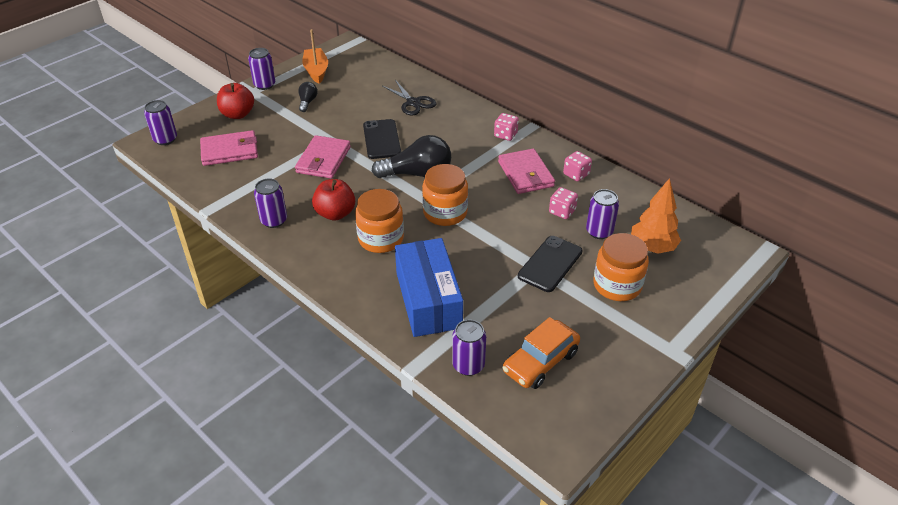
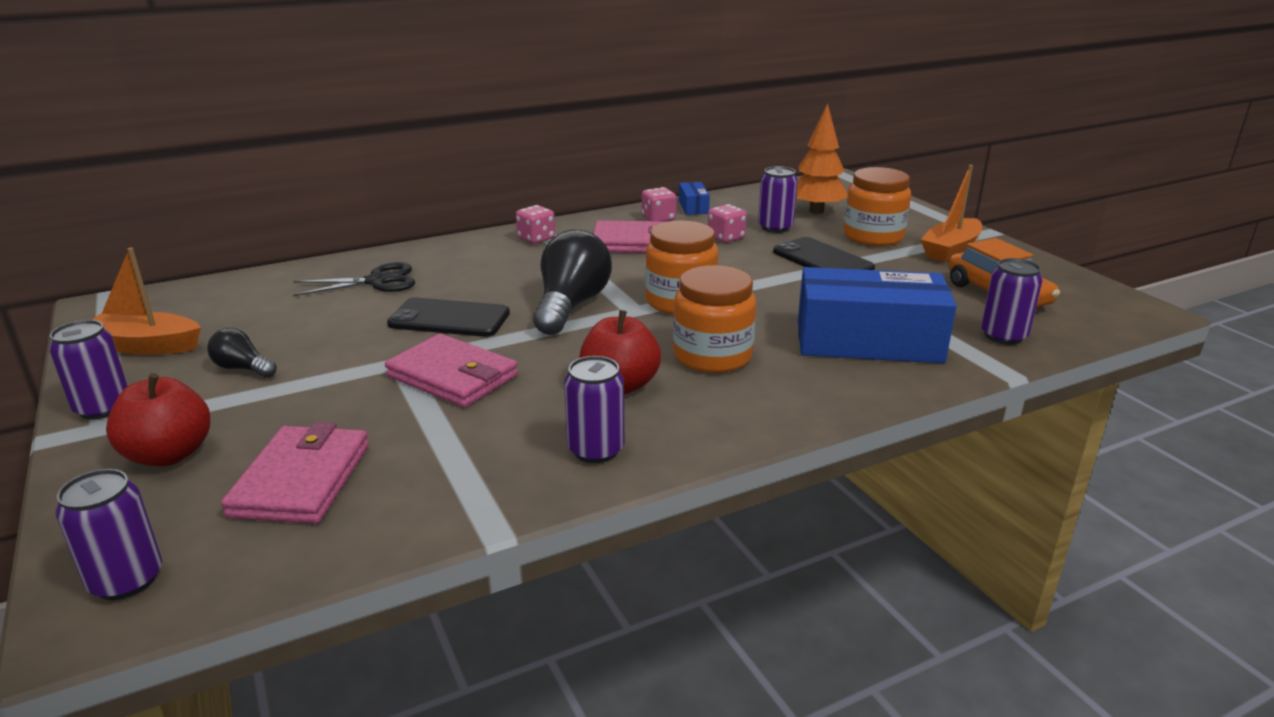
camera: 70 degrees left, 15 degrees down
none -> blue box [679,182,710,215]
none -> orange boat [920,165,982,262]

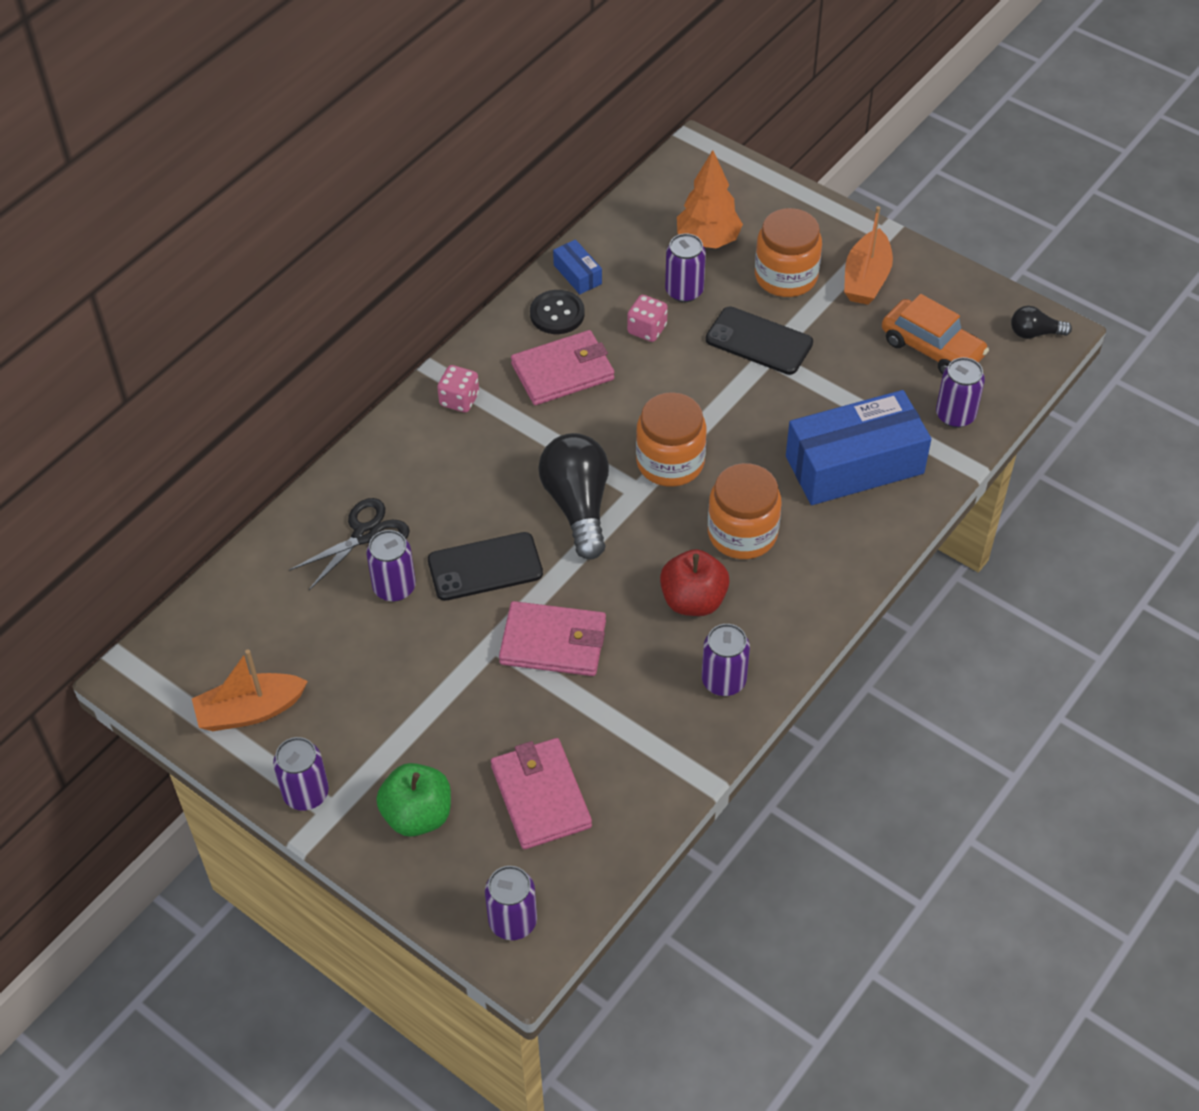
camera: 25 degrees left, 25 degrees up
red apple [106,373,210,466] -> green apple [376,763,451,837]
black light bulb [207,328,277,378] -> black light bulb moved to [1011,306,1072,339]
pink dice [642,187,677,221] -> black button [530,290,585,334]
none -> purple can [366,530,416,602]

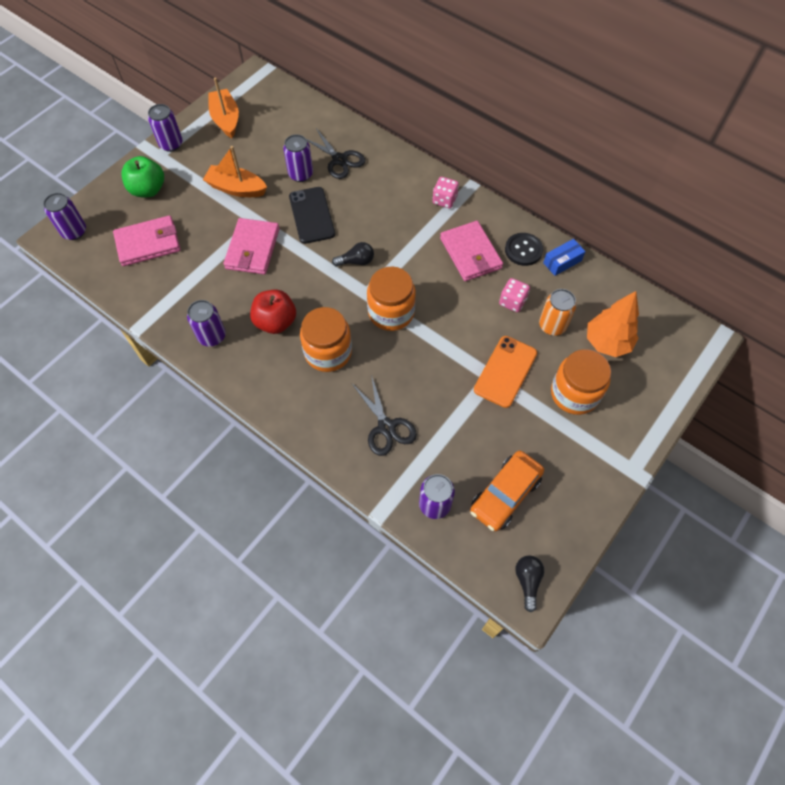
camera: 90 degrees right, 10 degrees up
black light bulb [538,433,609,560] -> black light bulb [332,242,374,266], size x0.50
purple can [665,233,706,302] -> orange can [539,289,576,336]
black phone [706,306,813,375] -> orange phone [474,336,537,408]
blue box [786,390,931,505] -> black scissors [352,375,417,456]
orange boat [844,206,893,305] -> orange boat moved to [203,146,267,197]

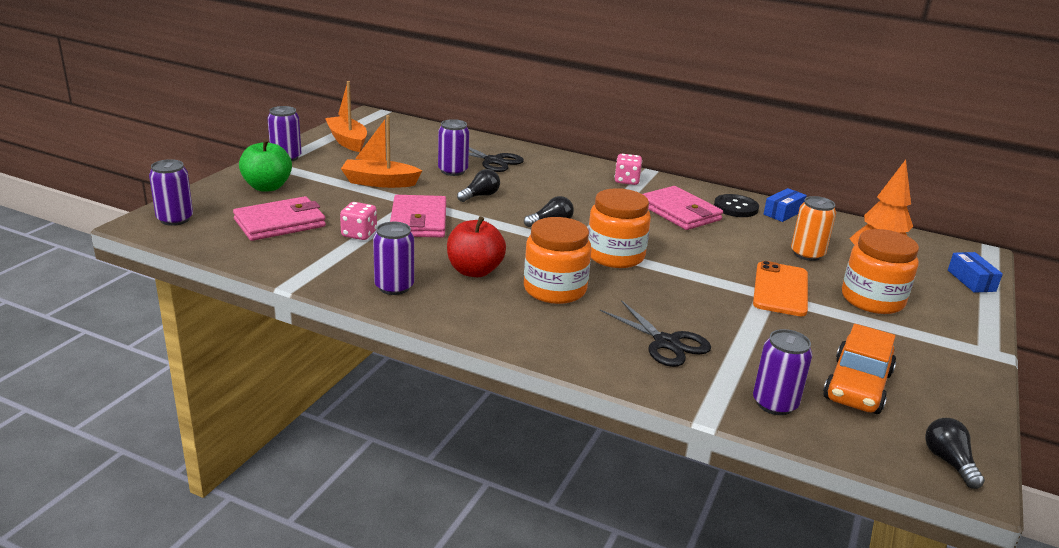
camera: 15 degrees left, 35 degrees down
black phone [289,187,335,244] -> black light bulb [457,169,500,202]
pink dice [499,278,530,312] -> pink dice moved to [340,202,377,240]
none -> blue box [948,252,1003,293]

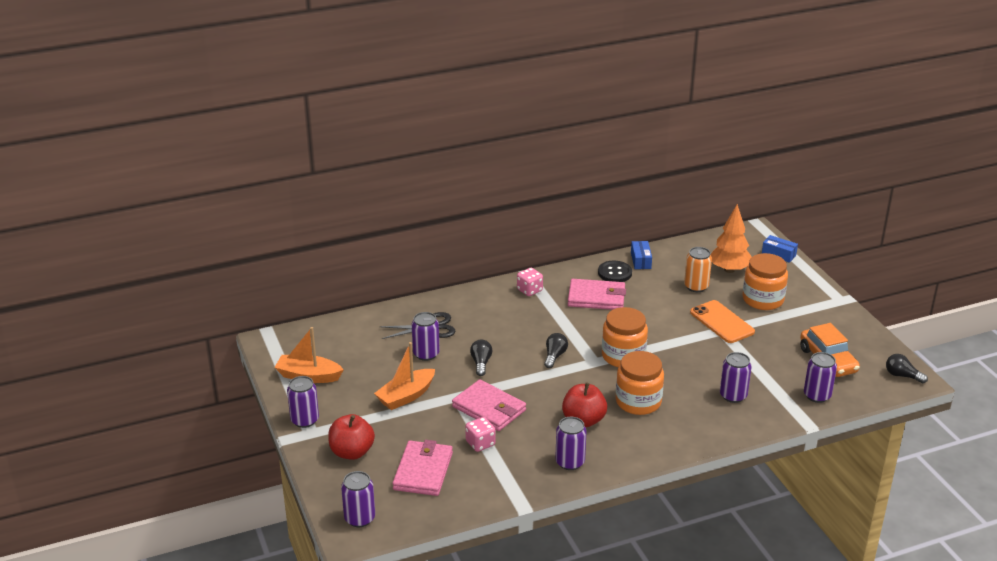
camera: 45 degrees left, 5 degrees up
green apple [239,139,292,192] -> red apple [328,414,375,460]
black scissors [600,300,711,367] -> purple can [720,352,752,403]

